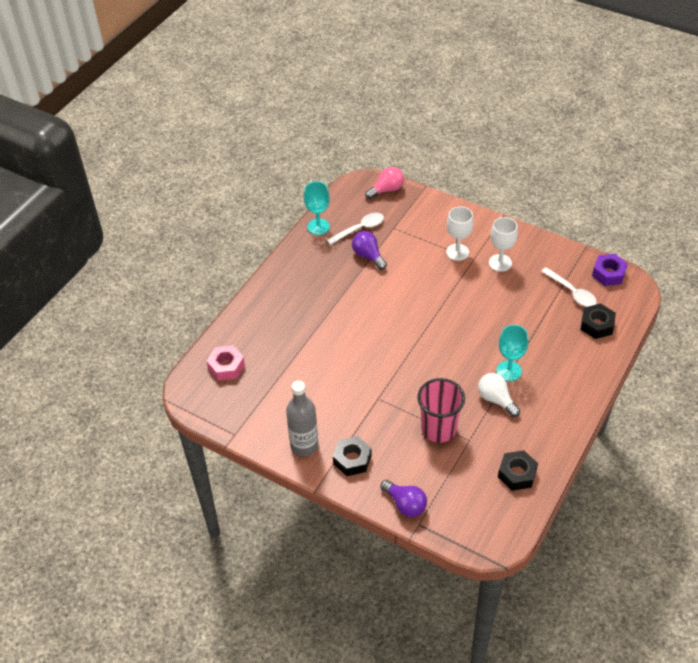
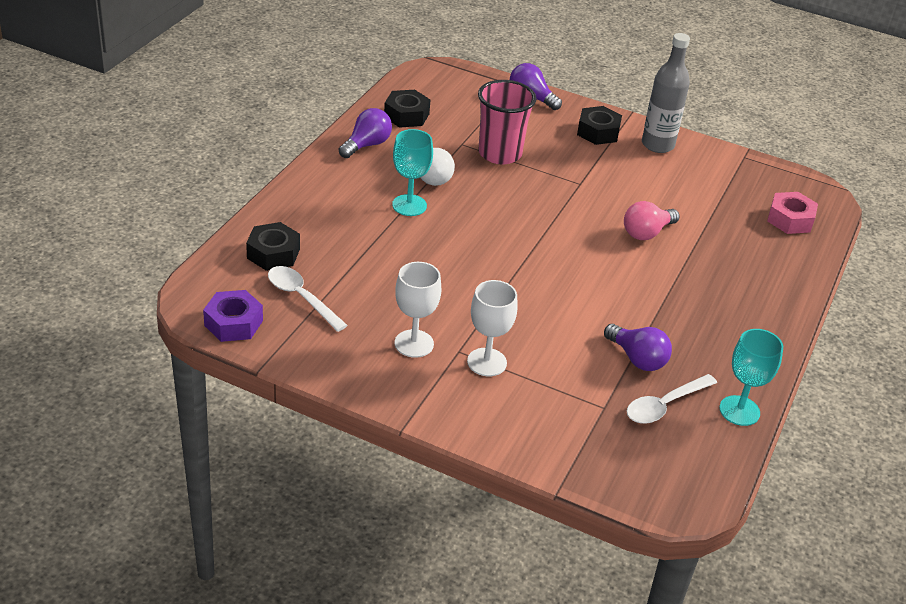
camera: 170 degrees right, 10 degrees down
pink light bulb [365,167,404,199] -> pink light bulb moved to [624,201,680,240]
none -> purple light bulb [339,108,392,158]

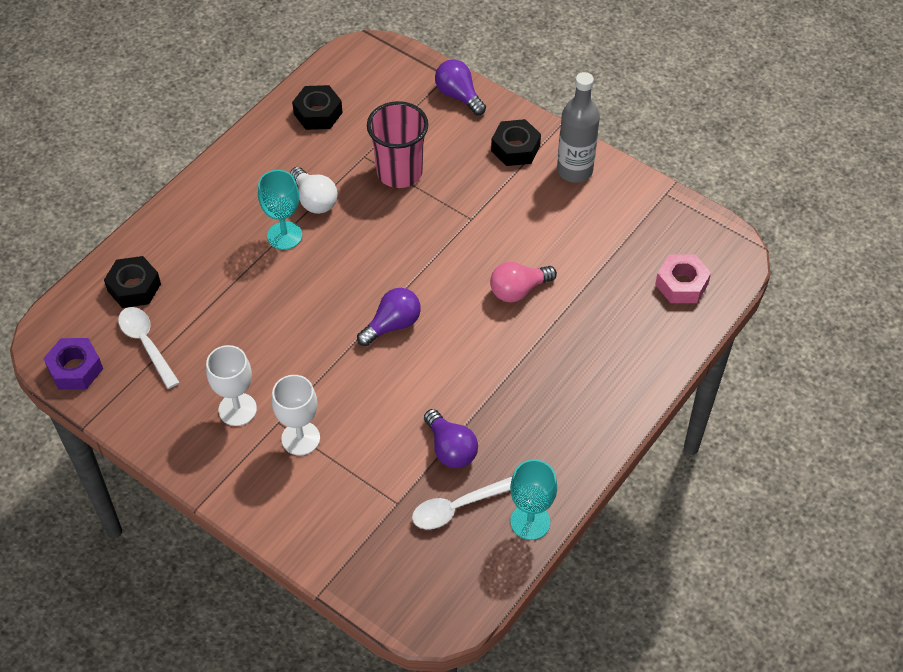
camera: 15 degrees right, 15 degrees up
purple light bulb [339,108,392,158] -> purple light bulb moved to [357,288,421,346]

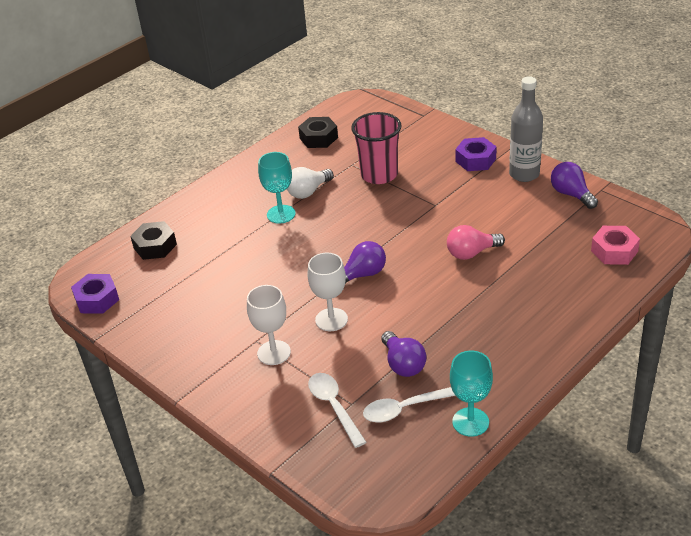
camera: 10 degrees right, 15 degrees down
white spoon [118,307,180,389] -> white spoon moved to [308,373,367,448]
white goblet [206,345,257,426] -> white goblet moved to [308,253,348,331]
white light bulb [290,167,338,214] -> white light bulb turned 75 degrees clockwise [287,167,334,199]
purple light bulb [435,59,486,115] -> purple light bulb moved to [551,162,598,209]
black nut [491,119,541,166] -> purple nut [455,137,497,171]

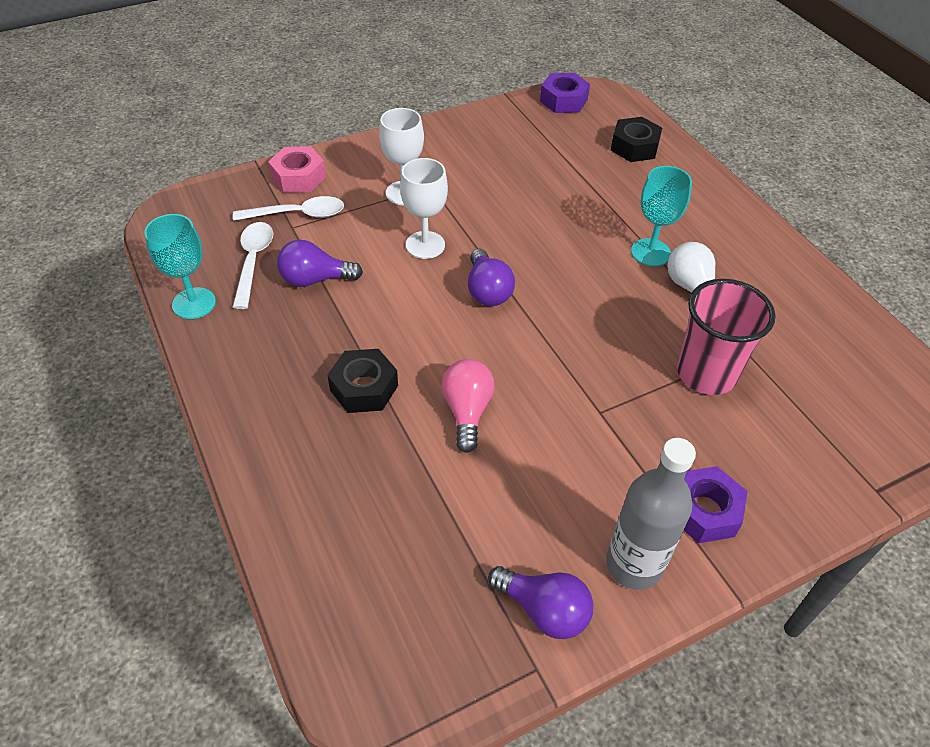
camera: 105 degrees right, 10 degrees up
black nut [298,117,338,148] -> black nut moved to [327,349,398,413]
purple light bulb [551,162,598,209] -> purple light bulb turned 45 degrees clockwise [488,566,593,639]
pink nut [591,226,640,265] -> pink nut moved to [268,146,326,193]

